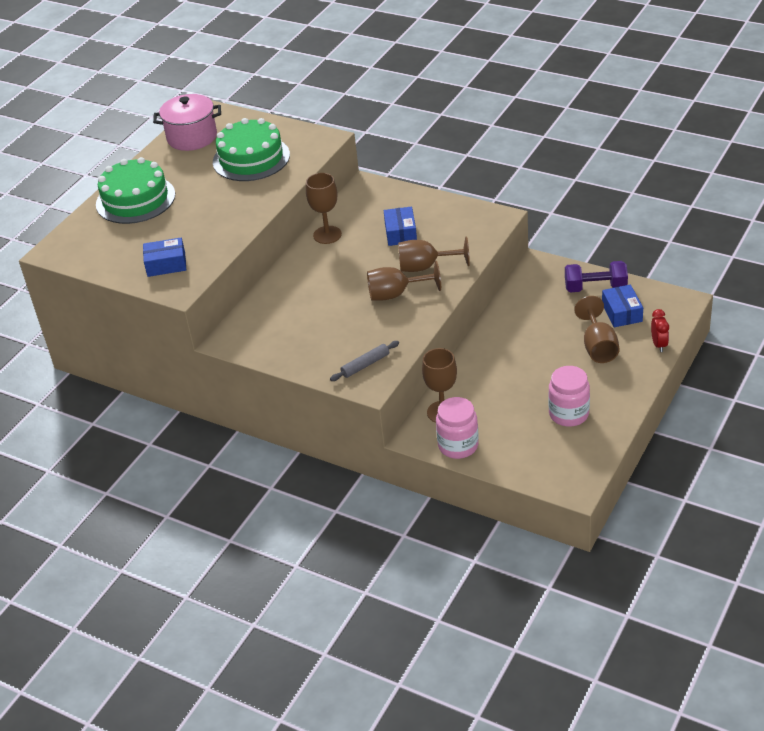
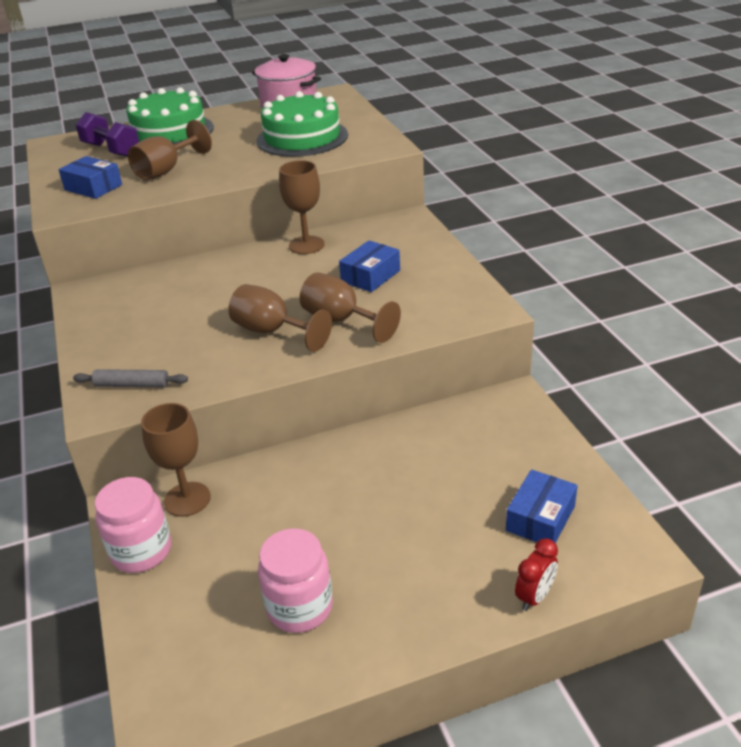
camera: 40 degrees right, 5 degrees down
purple dumbbell [565,261,628,292] -> purple dumbbell moved to [76,112,139,157]
brown goblet [574,296,620,363] -> brown goblet moved to [128,120,212,180]

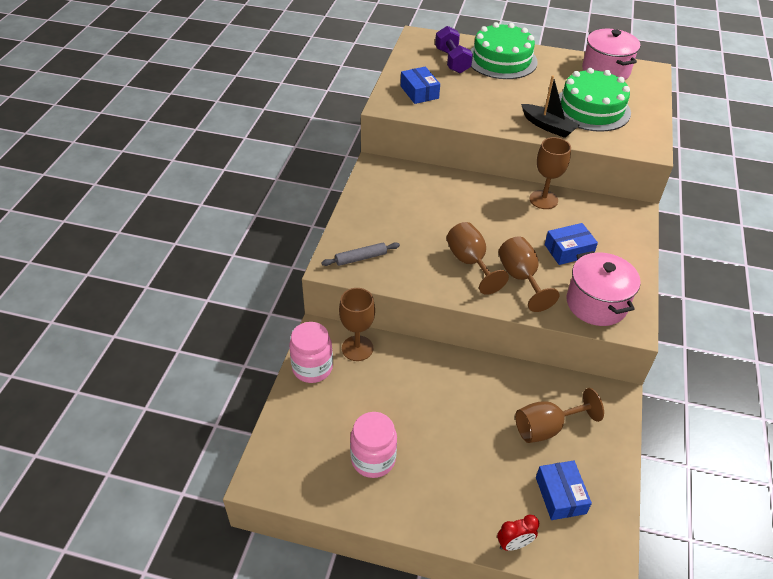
camera: 30 degrees right, 10 degrees up
grey rolling pin [73,369,188,387] -> grey rolling pin turned 60 degrees counterclockwise [321,242,400,266]
brown goblet [128,120,212,180] -> brown goblet moved to [515,388,604,443]
blue box [506,469,578,543] -> blue box turned 75 degrees counterclockwise [536,461,592,520]
none -> black boat [521,75,580,138]
none -> pink pot [567,251,640,326]

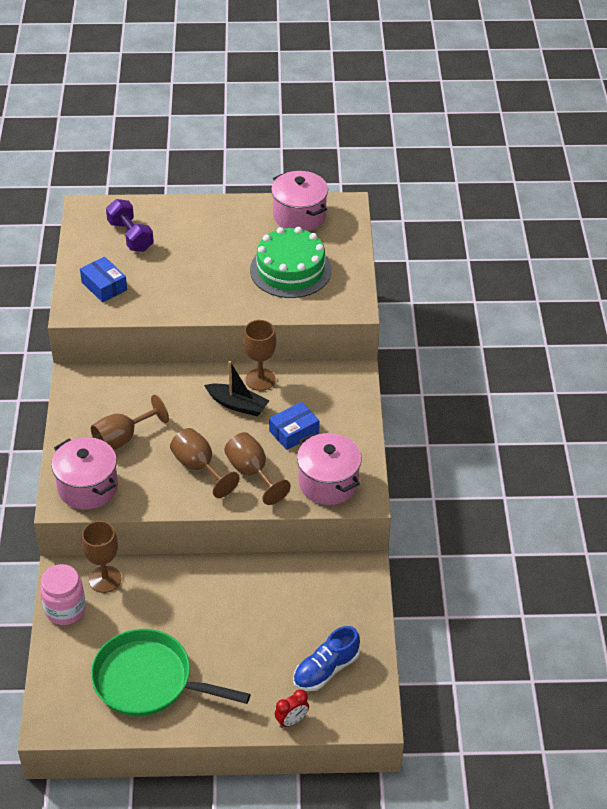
camera: 15 degrees left, 0 degrees up
grey rolling pin [321,242,400,266] -> pink pot [51,437,118,510]
pink jar [350,412,397,478] -> green pan [91,629,251,716]
green cake [470,22,538,79] -> none
brown goblet [515,388,604,443] -> brown goblet moved to [91,395,169,450]
black boat [521,75,580,138] -> black boat moved to [204,361,269,416]
blue box [536,461,592,520] -> blue shoe [293,626,360,691]

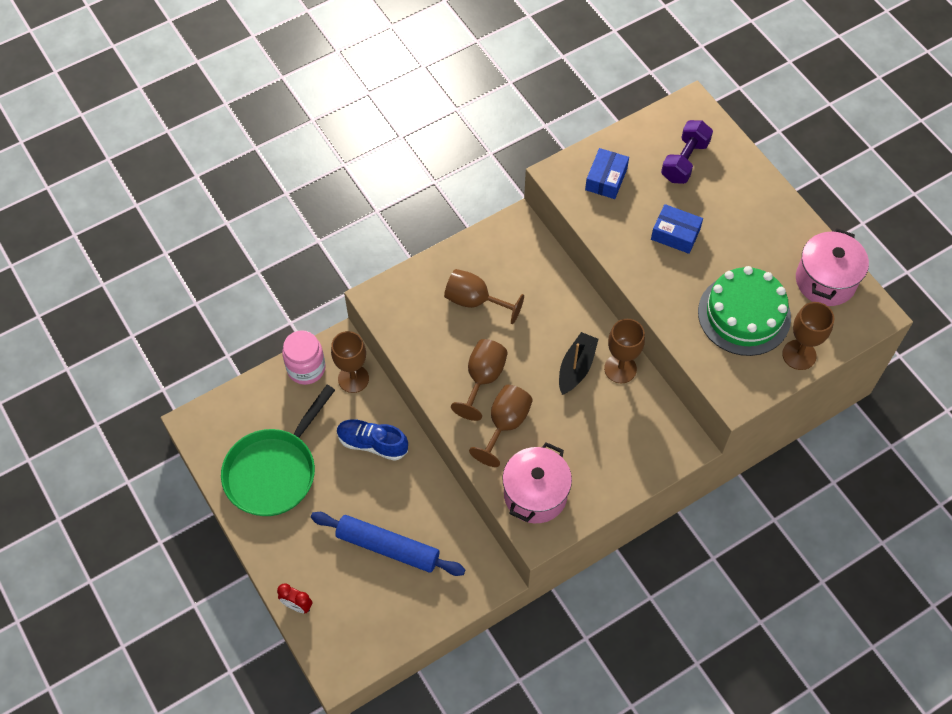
camera: 60 degrees right, 15 degrees up
pink pot [51,437,118,510] -> none
green pan [91,629,251,716] -> green pan turned 135 degrees counterclockwise [221,385,335,516]
black boat [204,361,269,416] -> black boat turned 150 degrees counterclockwise [559,332,599,395]
blue box [269,402,320,450] -> blue box moved to [651,204,703,254]
blue shoe [293,626,360,691] -> blue shoe moved to [337,419,408,461]
none -> blue rolling pin [311,512,465,576]
none -> brown goblet [782,302,834,370]

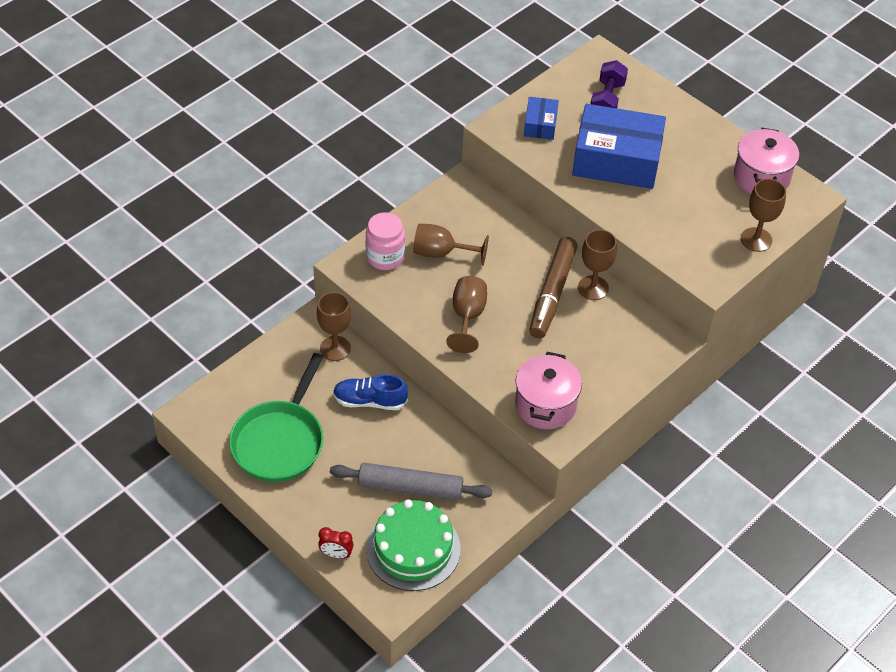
camera: 15 degrees left, 10 degrees down
pink jar [282,330,325,385] -> pink jar moved to [365,212,405,270]
blue rolling pin [311,512,465,576] -> grey rolling pin [330,463,492,501]
brown goblet [469,385,533,467] -> none
black boat [559,332,599,395] -> brown marker [529,237,578,338]
blue box [651,204,703,254] -> blue box [572,104,666,189], size x2.09
green cake [698,266,791,356] -> green cake moved to [366,499,460,591]

